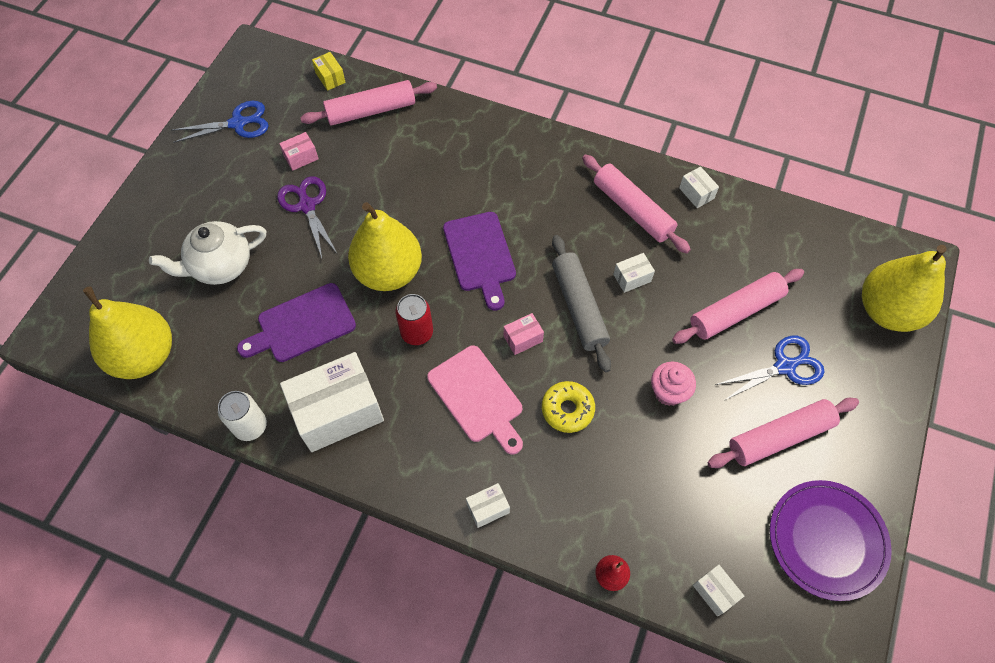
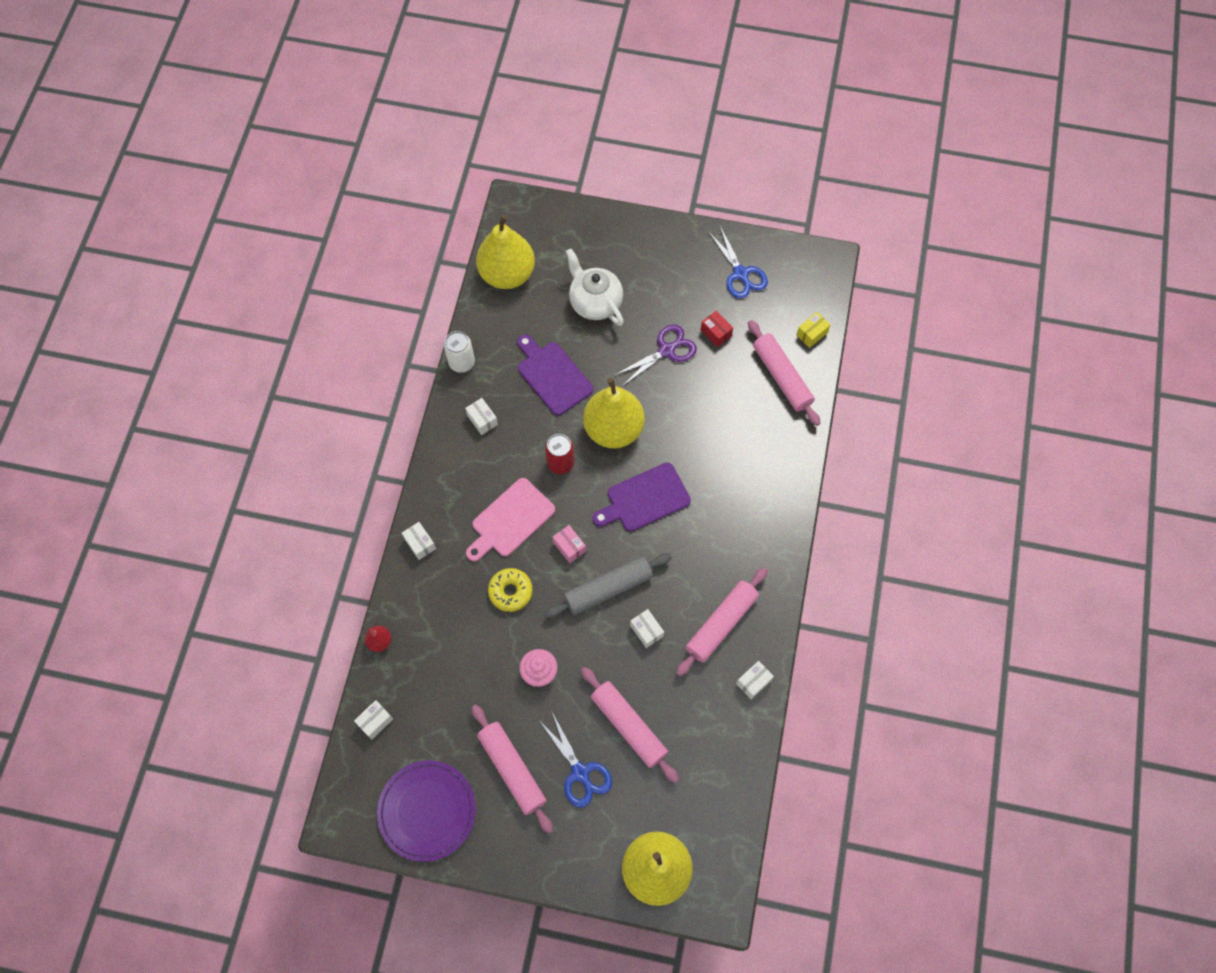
camera: 80 degrees right, 5 degrees up
pink box [279,132,319,171] -> red box [701,311,733,347]
white box [280,352,384,452] -> white box [465,398,498,435], size x0.44

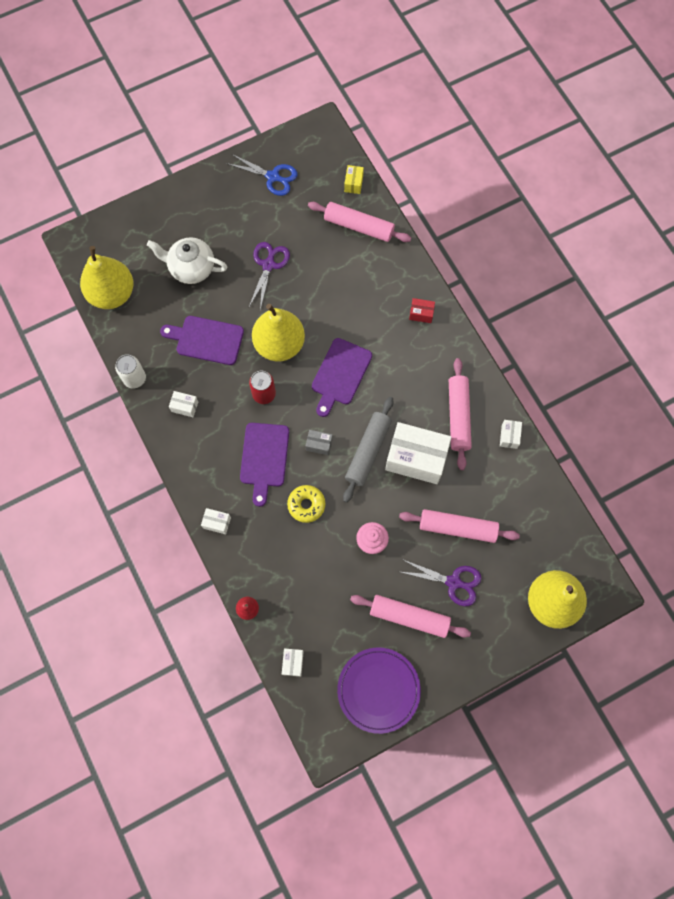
camera: 40 degrees left, 5 degrees up
pink cutting board [466,478,555,561] -> purple cutting board [240,423,289,507]
blue scissors [538,712,613,808] -> purple scissors [401,559,482,606]
pink box [553,525,586,563] -> grey box [306,430,333,455]
white box [630,609,664,648] -> white box [385,422,452,484], size x2.30
red box [701,311,733,347] -> red box moved to [409,298,435,323]

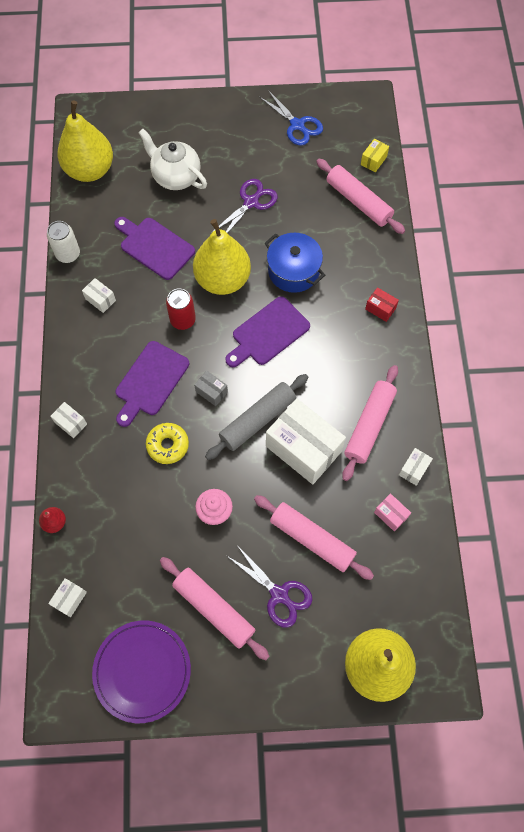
camera: 25 degrees right, 5 degrees down
none -> blue pot [265,233,325,293]
none -> pink box [374,493,411,532]

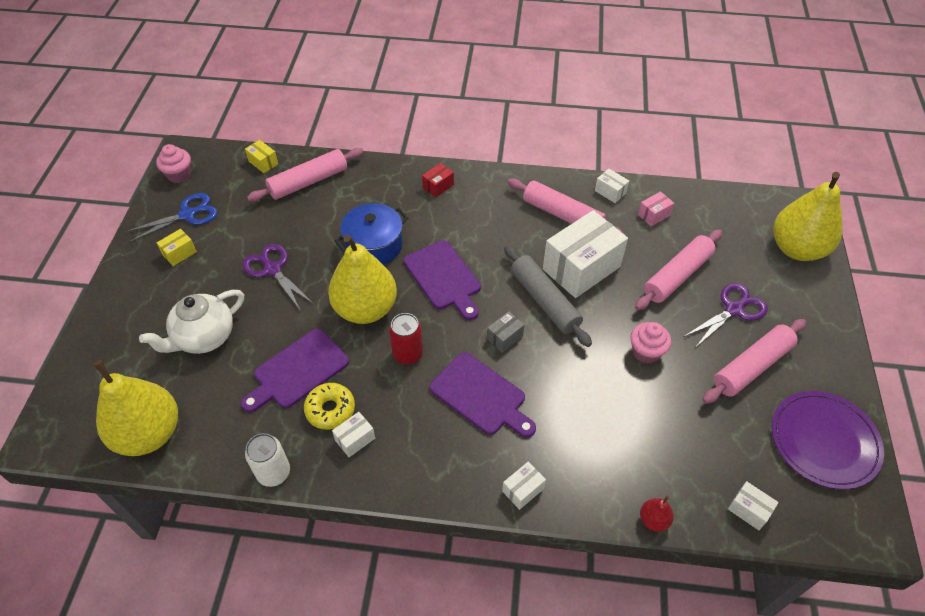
camera: 80 degrees left, 15 degrees down
yellow donut [146,423,189,464] -> yellow donut moved to [304,383,355,430]
none -> pink cupcake [156,144,191,183]
none -> yellow box [157,229,197,266]

